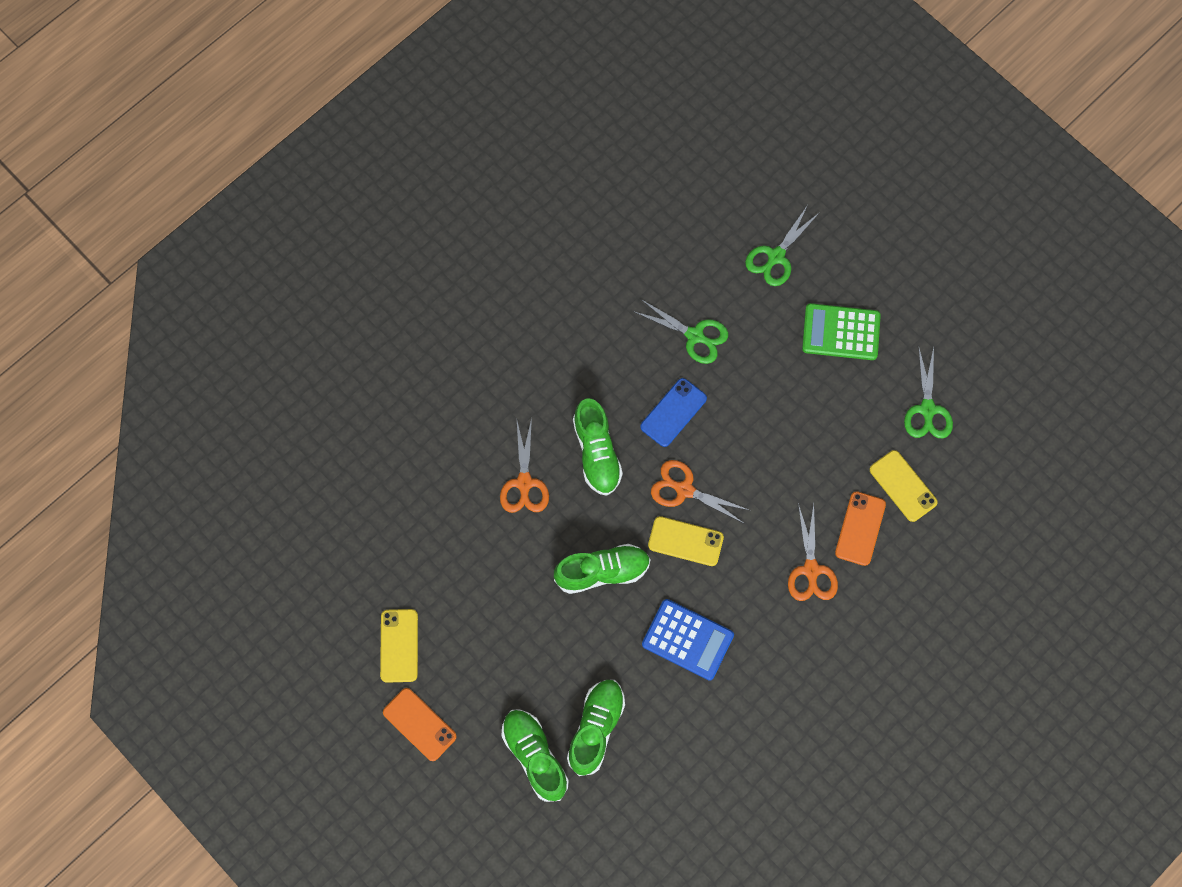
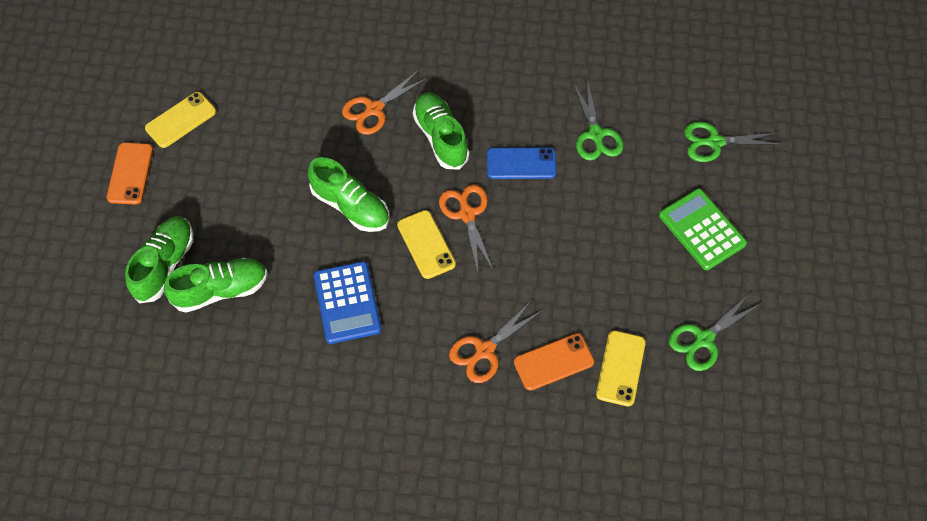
camera: 50 degrees right, 10 degrees down
green shoe [573,398,623,496] -> green shoe turned 120 degrees clockwise [413,92,469,170]

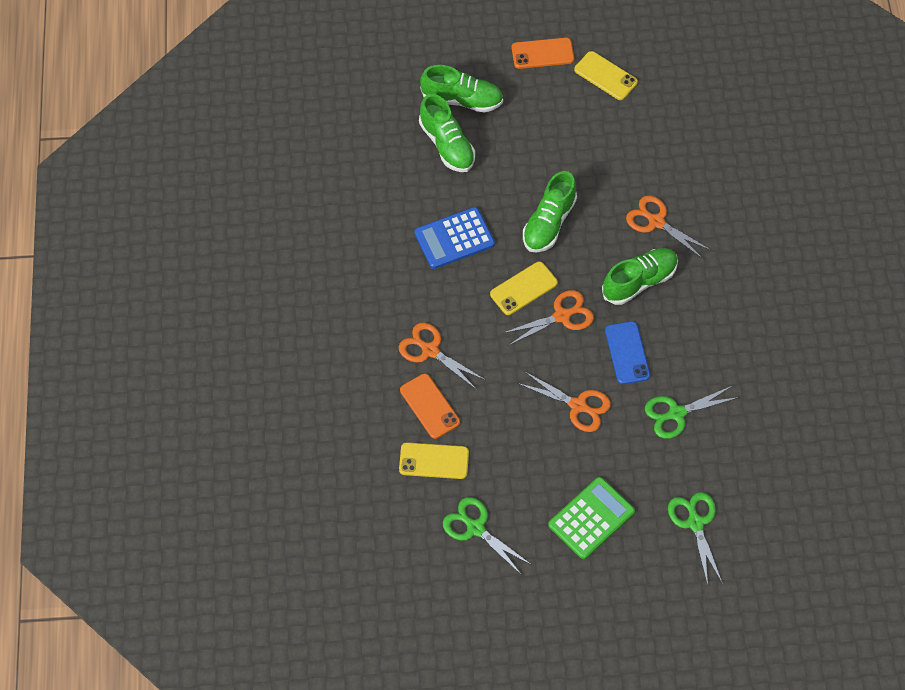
camera: 80 degrees right, 0 degrees up
none -> orange scissors [517,371,611,432]

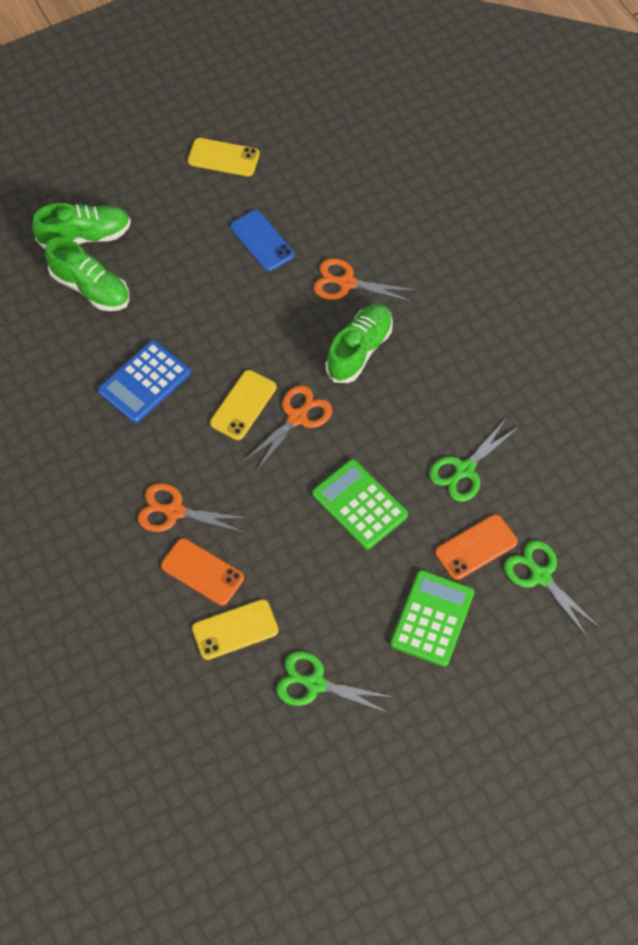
camera: 25 degrees left, 0 degrees up
orange phone [511,38,574,69] -> orange phone moved to [435,514,518,580]
orange scissors [517,371,611,432] -> green calculator [312,459,408,550]
green shoe [523,171,577,253] -> none
blue phone [605,321,650,384] -> blue phone moved to [230,210,294,271]

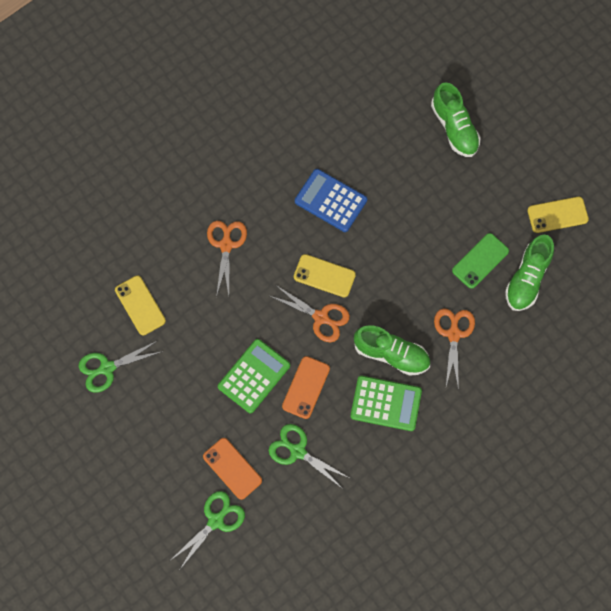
camera: 80 degrees right, 10 degrees up
green shoe [45,237,129,311] -> green shoe moved to [505,235,554,311]
orange phone [161,538,244,605] -> orange phone moved to [282,356,330,419]
yellow phone [188,138,260,176] -> yellow phone turned 75 degrees clockwise [527,197,589,233]
blue phone [230,210,294,271] -> green phone [452,233,509,289]
green scissors [276,651,395,714] -> green scissors turned 120 degrees counterclockwise [79,340,163,393]
green calculator [390,570,474,667] -> green calculator moved to [350,376,422,431]

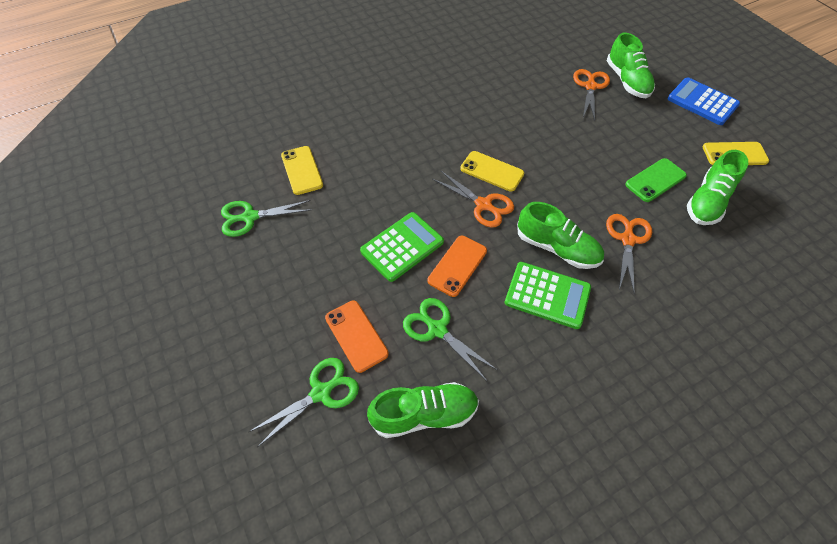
camera: 10 degrees right, 15 degrees down
orange scissors [207,221,247,297] -> orange scissors moved to [573,69,610,120]
blue calculator [295,169,367,232] -> blue calculator moved to [667,77,740,125]
none -> green shoe [367,382,479,438]

